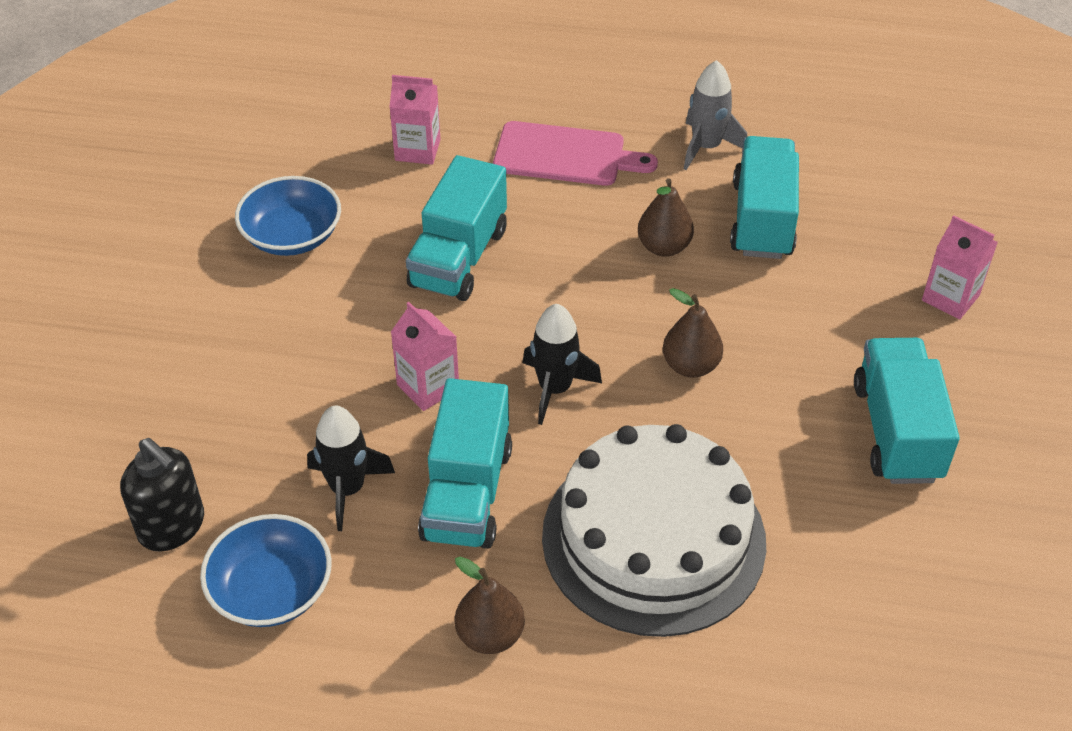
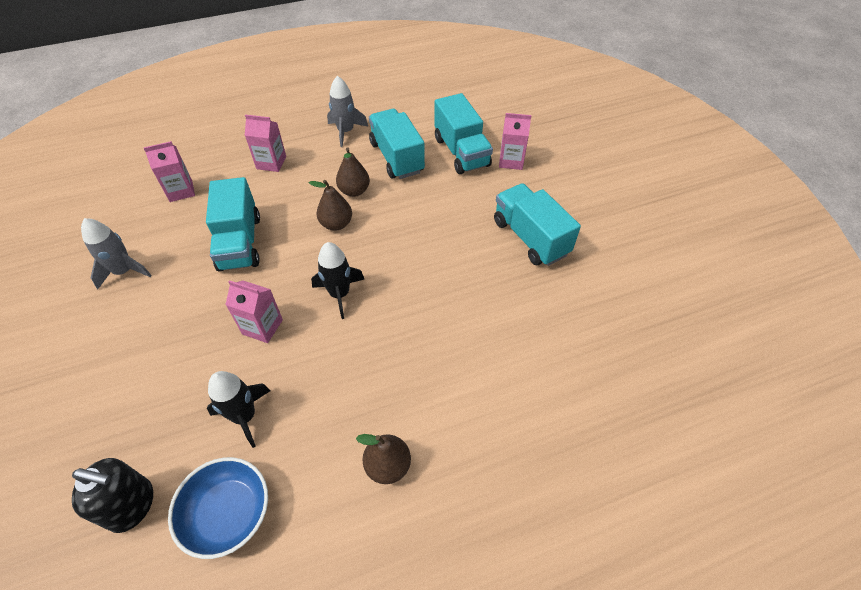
camera: 30 degrees left, 5 degrees up
blue bowl [235,176,341,256] -> grey rocket [81,218,152,289]
turquoise truck [418,378,512,549] -> turquoise truck moved to [434,93,493,174]
pink cutting board [493,121,658,186] -> pink carton [245,115,286,172]
white cake [542,424,766,637] -> none
brown pear [663,288,723,378] -> brown pear moved to [309,180,352,231]

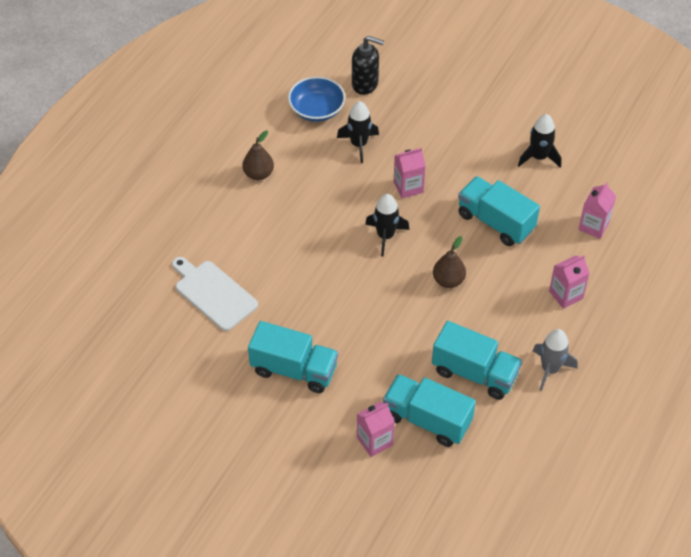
camera: 140 degrees right, 0 degrees up
black soap dispenser [72,458,153,533] -> black soap dispenser turned 135 degrees counterclockwise [352,36,384,95]
grey rocket [81,218,152,289] -> black rocket [518,114,561,168]
brown pear [336,147,370,197] -> none
none -> white cutting board [172,257,258,331]

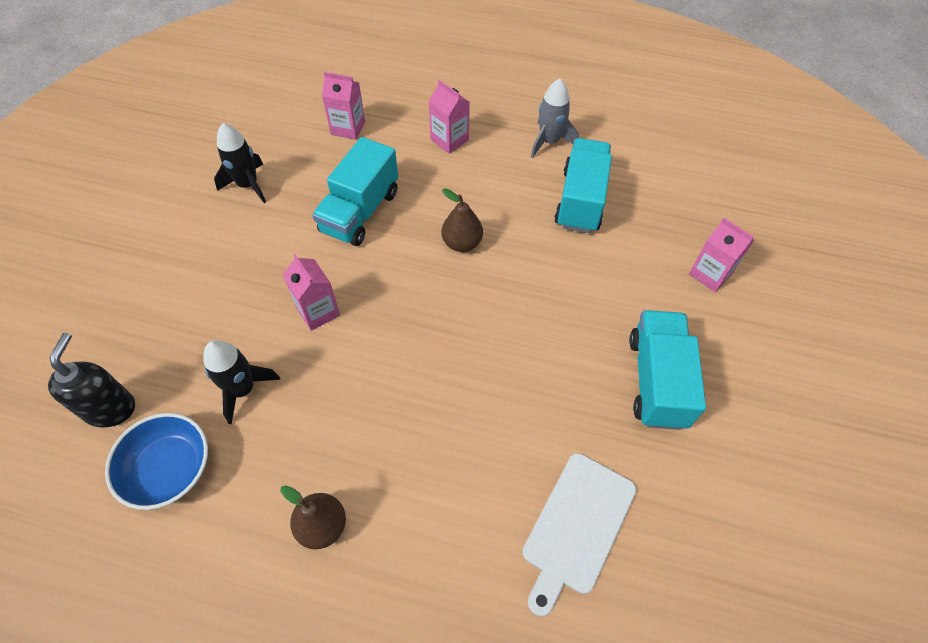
camera: 105 degrees left, 5 degrees up
black rocket [365,194,410,256] -> none
turquoise truck [383,374,476,447] -> none

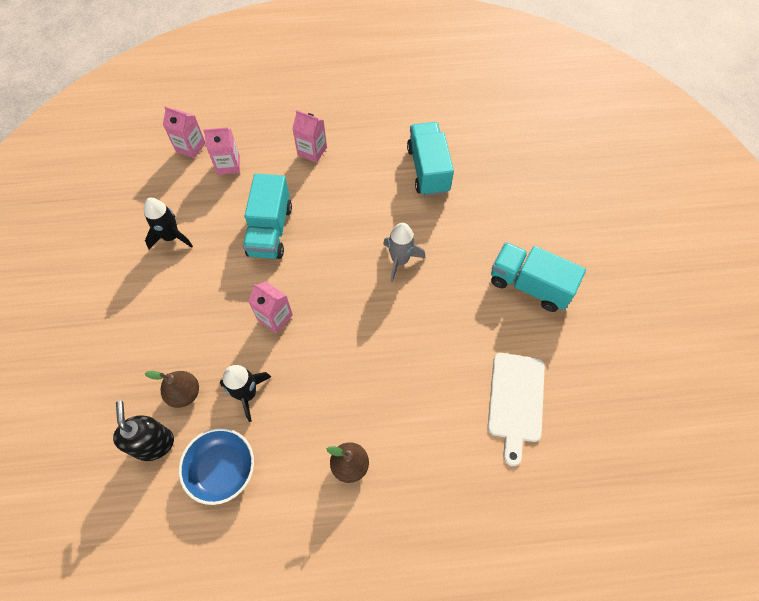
camera: 20 degrees left, 5 degrees up
brown pear [441,188,483,252] -> brown pear moved to [145,371,199,408]
grey rocket [531,79,579,158] -> grey rocket moved to [383,223,425,282]
turquoise truck [629,310,706,430] -> turquoise truck turned 45 degrees counterclockwise [491,242,586,312]
pink carton [689,218,754,292] -> pink carton moved to [163,106,206,159]

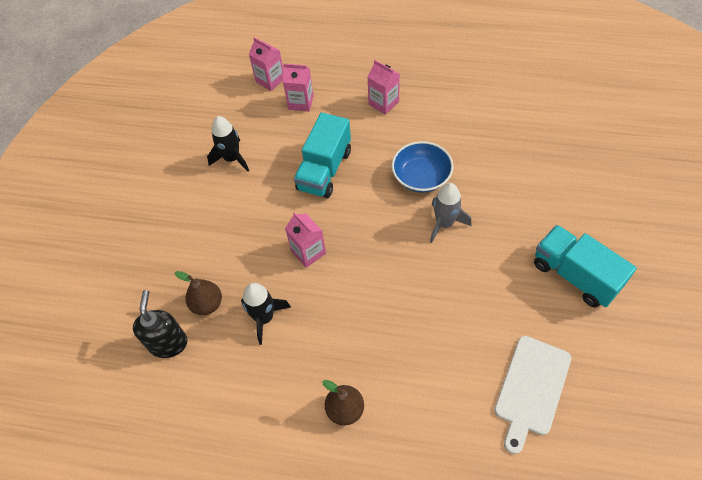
camera: 20 degrees right, 5 degrees down
blue bowl [179,428,254,505] -> blue bowl moved to [392,141,454,193]
turquoise truck [407,122,454,196] -> none

